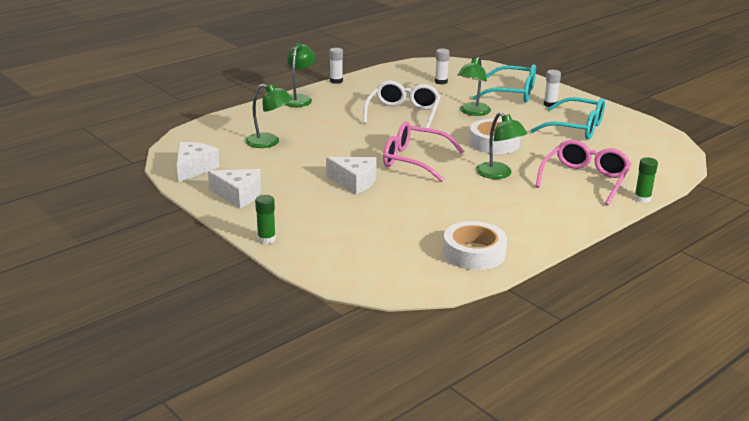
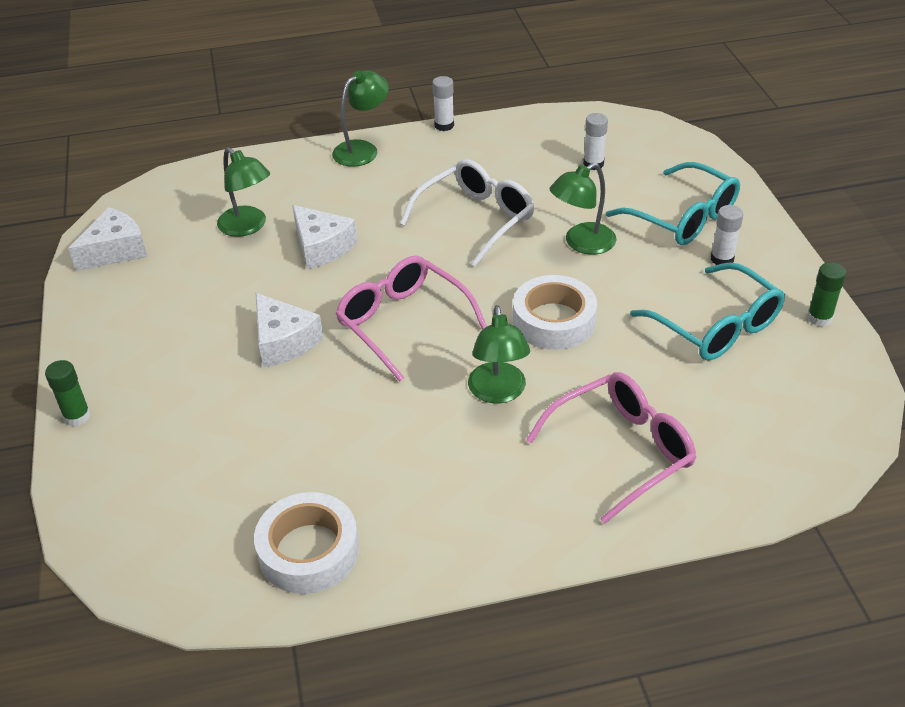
camera: 30 degrees right, 15 degrees up
white cheese [208,169,261,208] -> white cheese moved to [292,205,358,270]
green glue stick [634,157,658,203] -> green glue stick moved to [807,262,846,327]

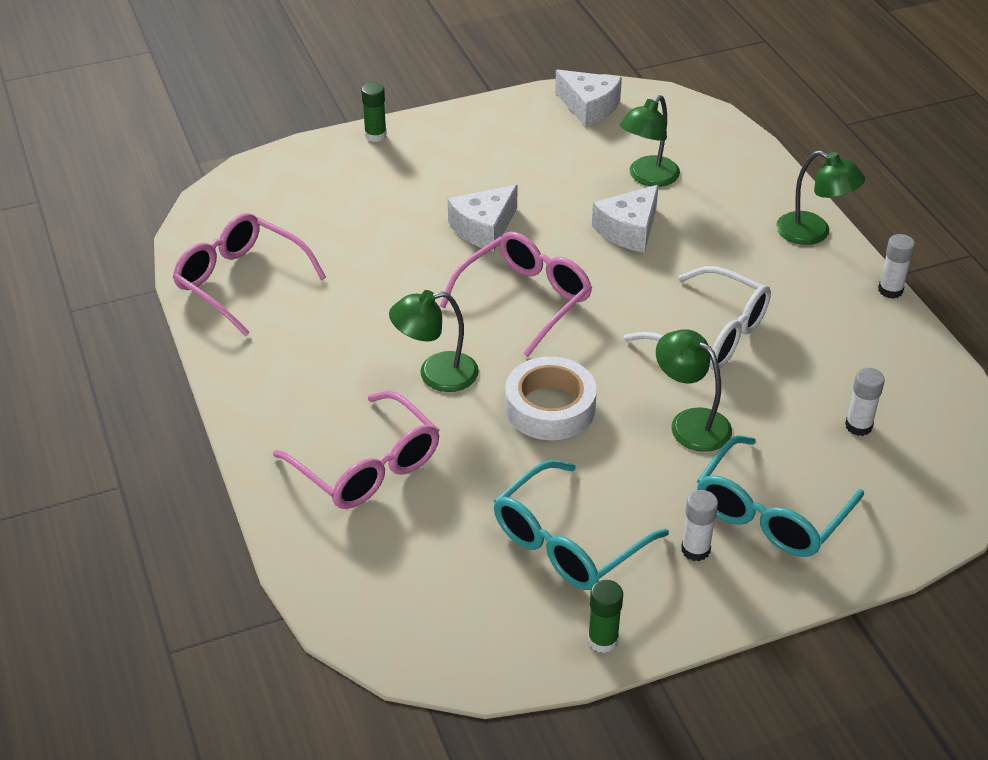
camera: 80 degrees right, 0 degrees up
white tape [254,492,359,594] -> pink glasses [173,213,326,336]

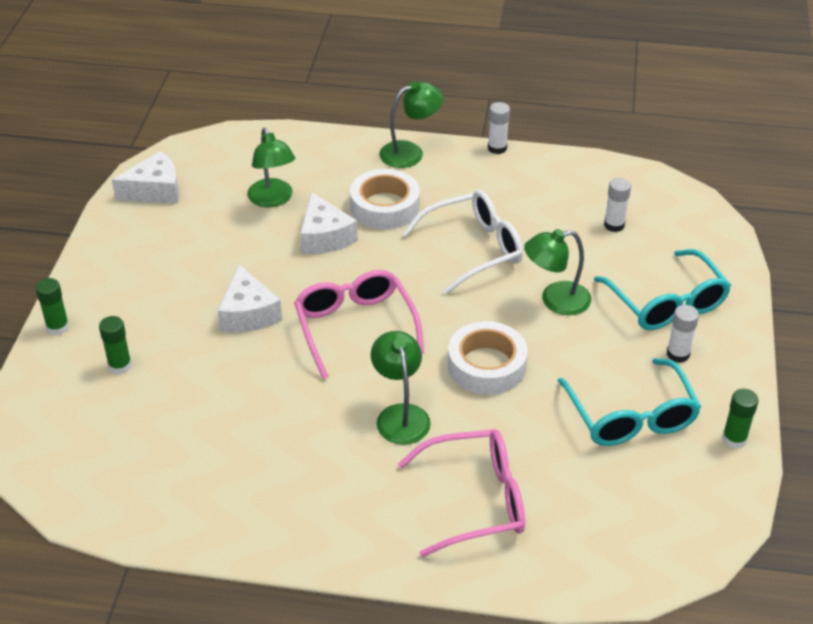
camera: 60 degrees left, 0 degrees up
pink glasses [173,213,326,336] -> none
green lamp [389,290,479,392] -> green lamp turned 150 degrees clockwise [371,331,431,445]
none -> green glue stick [99,316,132,374]
none -> white tape [350,169,420,229]

